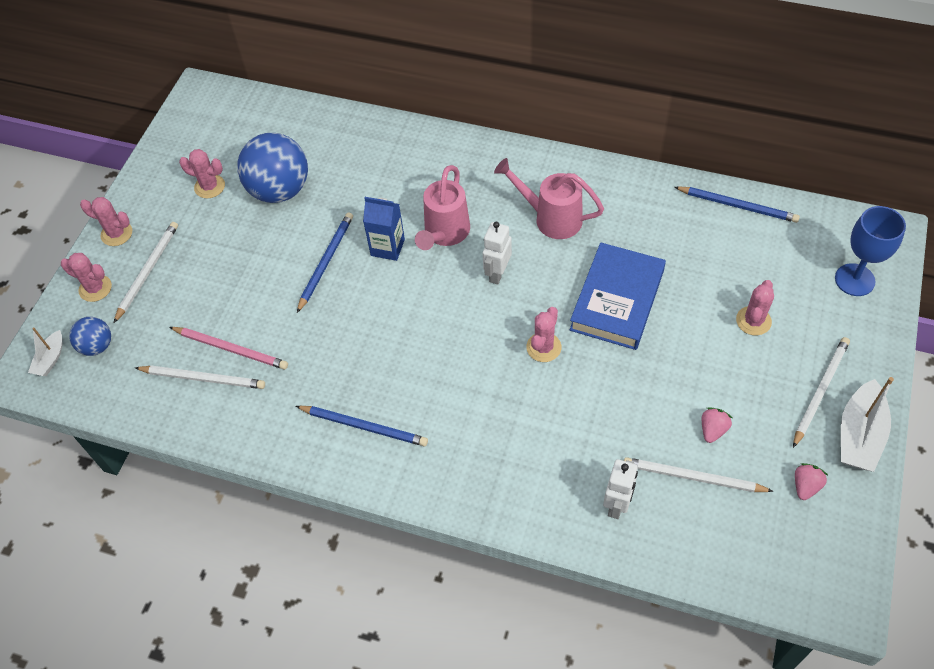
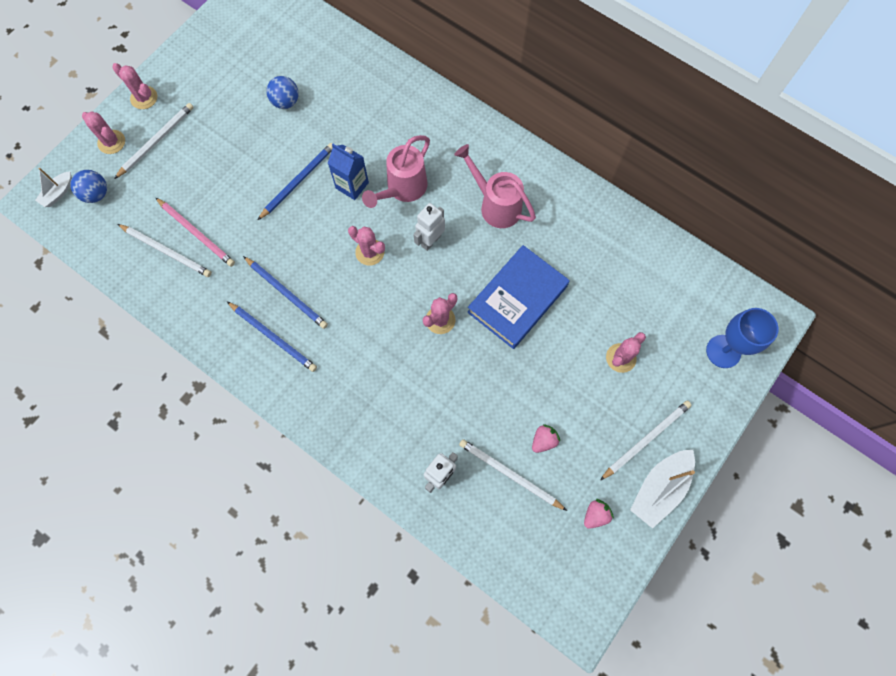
camera: 15 degrees right, 15 degrees up
pink cactus [179,149,225,198] -> pink cactus moved to [348,226,385,266]
blue ball [237,133,308,203] -> blue ball [266,76,299,109], size x0.52
blue pencil [674,186,800,223] -> blue pencil moved to [243,256,328,329]

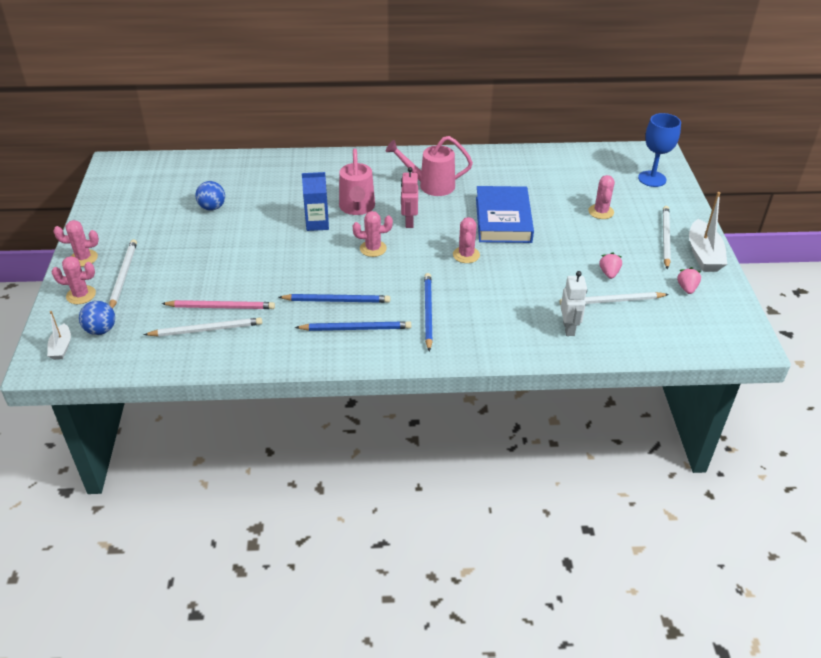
camera: 40 degrees left, 30 degrees down
blue pencil [258,143,333,220] -> blue pencil moved to [424,273,433,351]
white robot [413,203,445,251] -> pink robot [401,167,418,228]

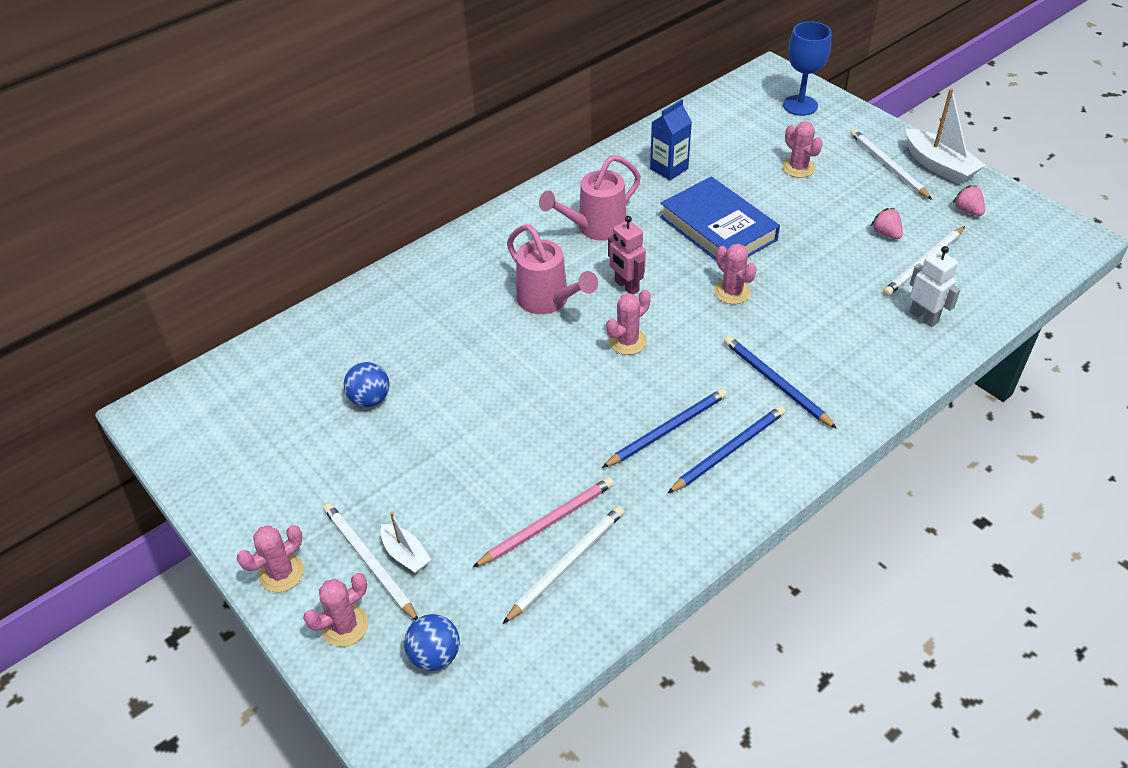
camera: 35 degrees left, 5 degrees up
white boat [47,311,71,360] -> white boat moved to [380,512,431,573]
blue carton [302,172,329,231] -> blue carton moved to [650,99,692,180]

